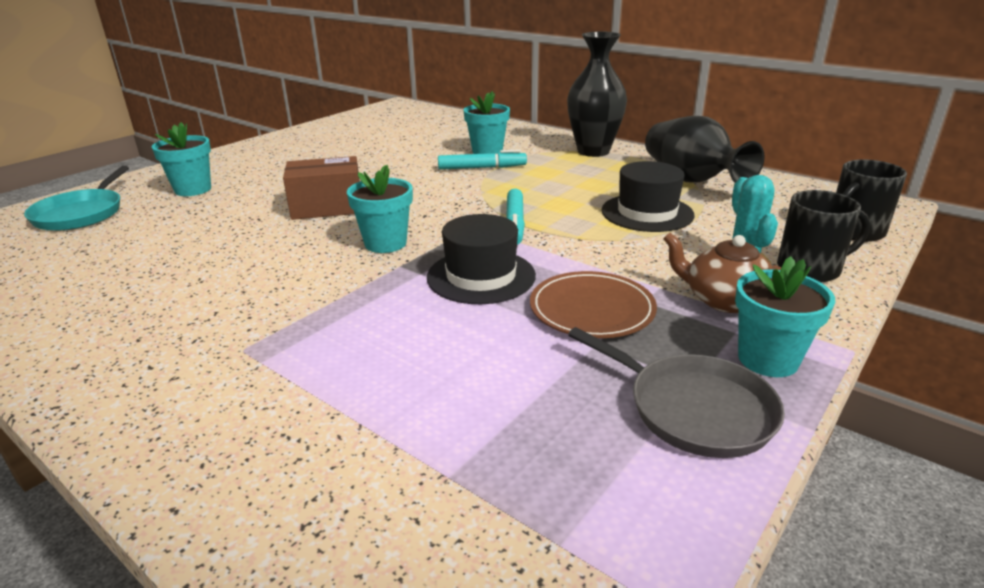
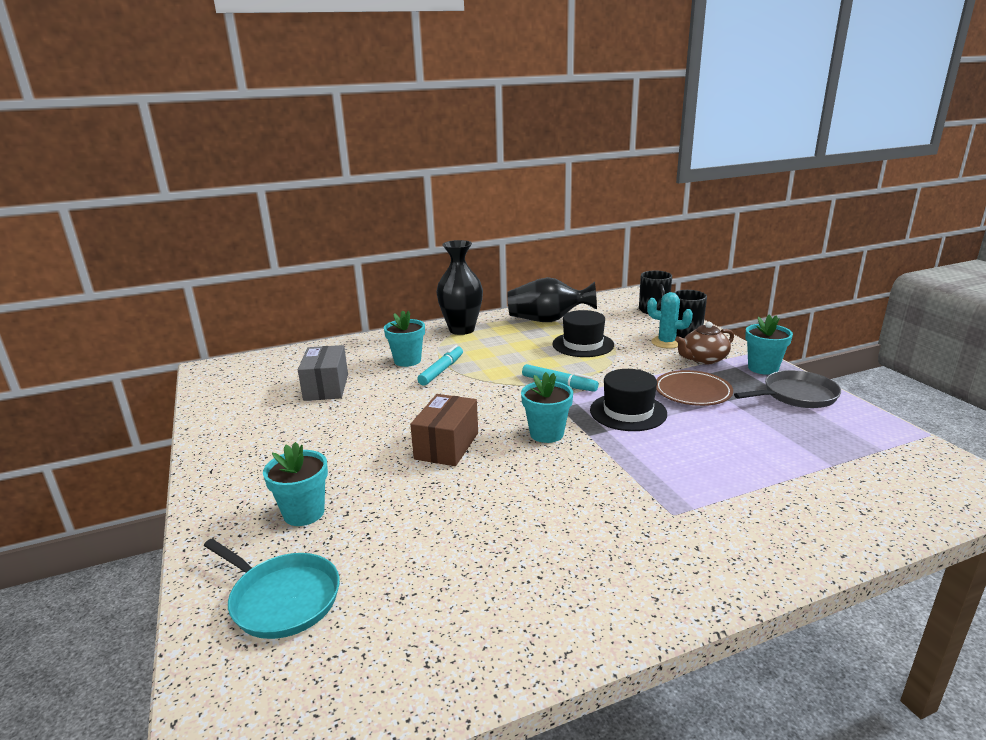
camera: 60 degrees left, 5 degrees down
none -> grey box [298,345,348,401]

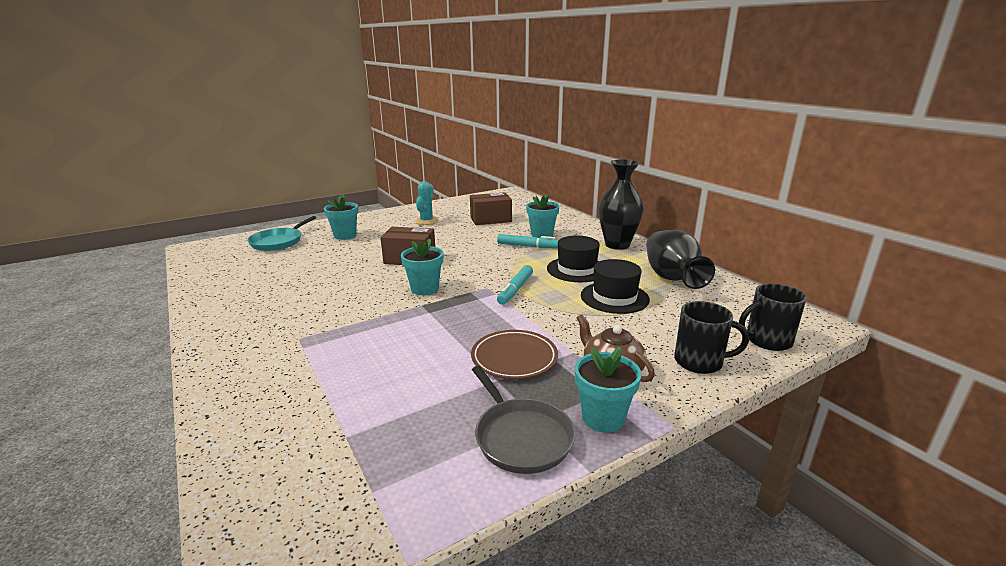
camera: 80 degrees right, 0 degrees up
grey box [298,345,348,401] -> brown box [470,192,512,225]
black hat [590,369,667,431] -> black hat moved to [547,236,600,282]
turquoise cactus [647,292,693,349] -> turquoise cactus moved to [415,181,439,225]

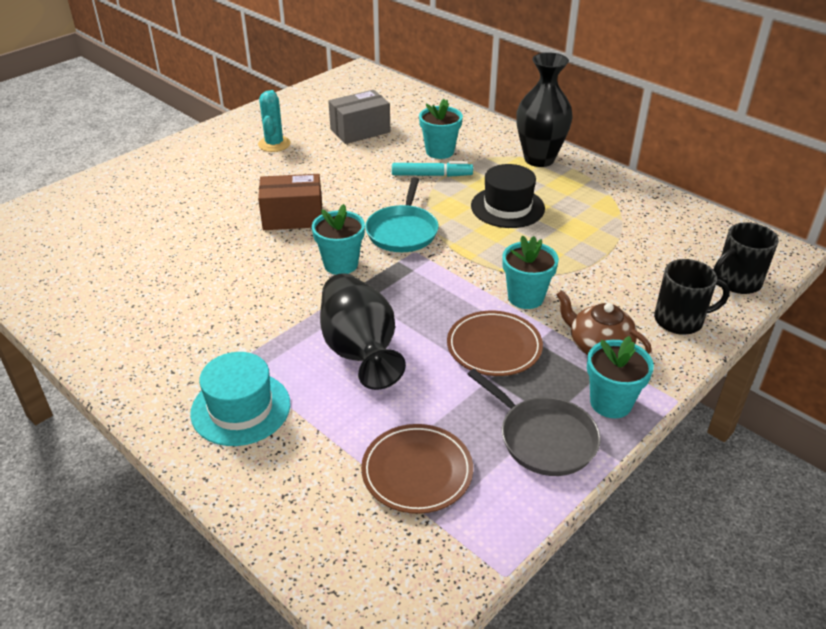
camera: 15 degrees left, 15 degrees up
turquoise pan [247,216,317,251] -> turquoise pan moved to [365,177,439,252]
turquoise flower pot [324,194,358,240] -> turquoise flower pot moved to [502,236,559,309]
brown box [470,192,512,225] -> grey box [328,90,390,144]
turquoise marker [497,265,533,305] -> none
black hat [581,259,650,314] -> none
black vase [646,230,715,289] -> black vase moved to [320,273,406,390]
none -> turquoise hat [190,352,291,446]
none -> brown plate [361,424,473,514]

